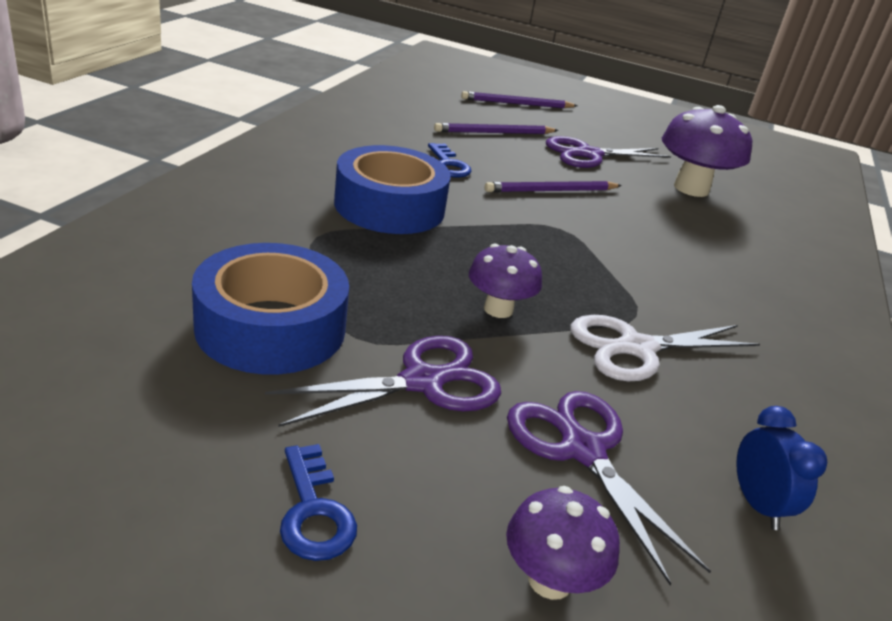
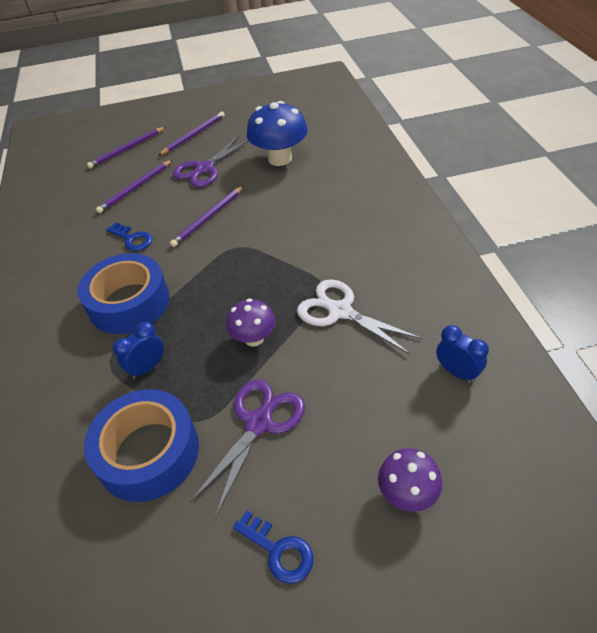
camera: 25 degrees left, 15 degrees up
purple scissors [507,391,711,586] -> none
white scissors [570,315,760,382] -> white scissors turned 90 degrees clockwise [297,279,422,354]
purple mushroom [662,105,752,197] -> blue mushroom [247,101,308,166]
none -> blue clock [113,322,164,379]
none -> purple pencil [158,112,225,156]

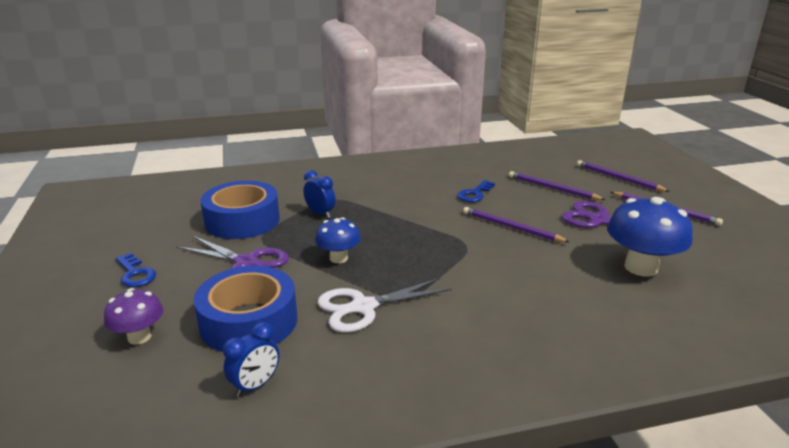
camera: 85 degrees right, 20 degrees down
blue tape [78,253,170,334] -> blue tape moved to [194,266,297,352]
purple mushroom [226,298,276,347] -> blue mushroom [315,217,361,263]
blue key [233,511,313,584] -> blue key turned 75 degrees counterclockwise [116,253,156,287]
white scissors [297,279,422,354] -> white scissors turned 150 degrees counterclockwise [317,278,452,333]

